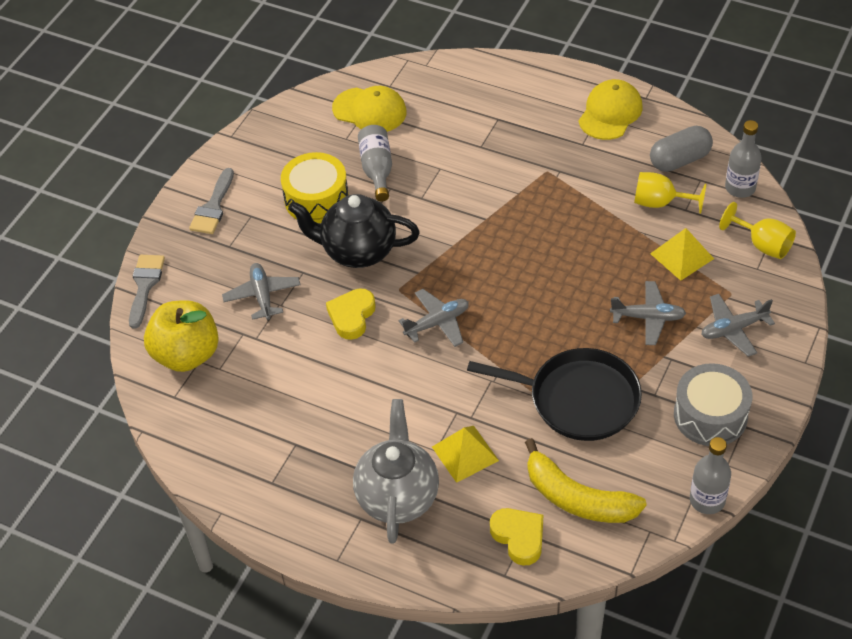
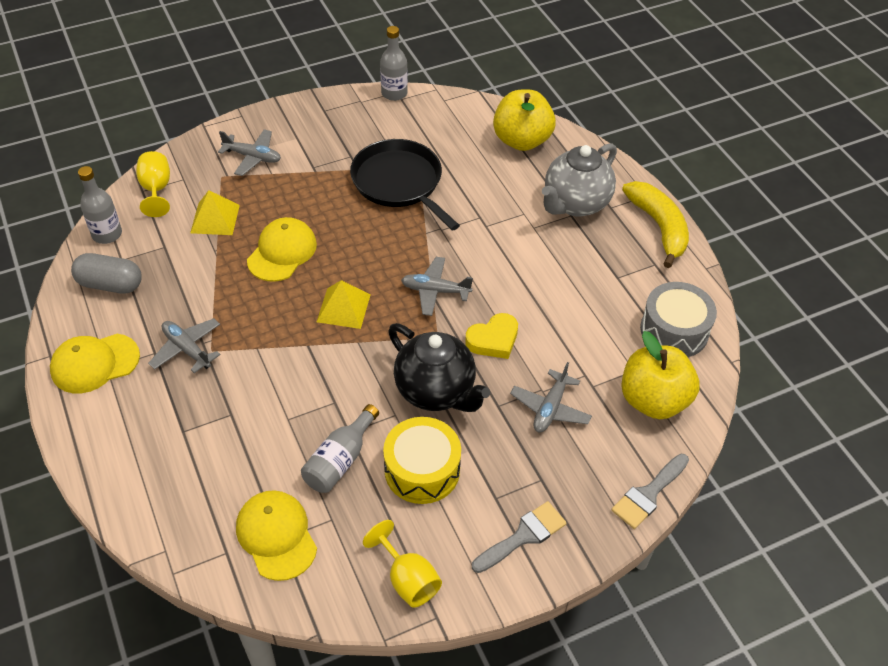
camera: 145 degrees left, 0 degrees up
yellow pyramid [432,426,499,483] -> yellow pyramid moved to [317,280,370,329]
yellow heart [490,508,543,566] -> yellow apple [493,89,556,151]
yellow banana [525,438,647,523] -> yellow banana moved to [622,181,689,268]
grey plane [610,281,686,345] -> grey plane moved to [148,318,221,373]
yellow goblet [634,172,706,214] -> yellow goblet moved to [363,520,442,608]
grey drum [674,363,752,446] -> grey drum moved to [640,282,717,357]
none -> yellow cap [247,217,317,282]

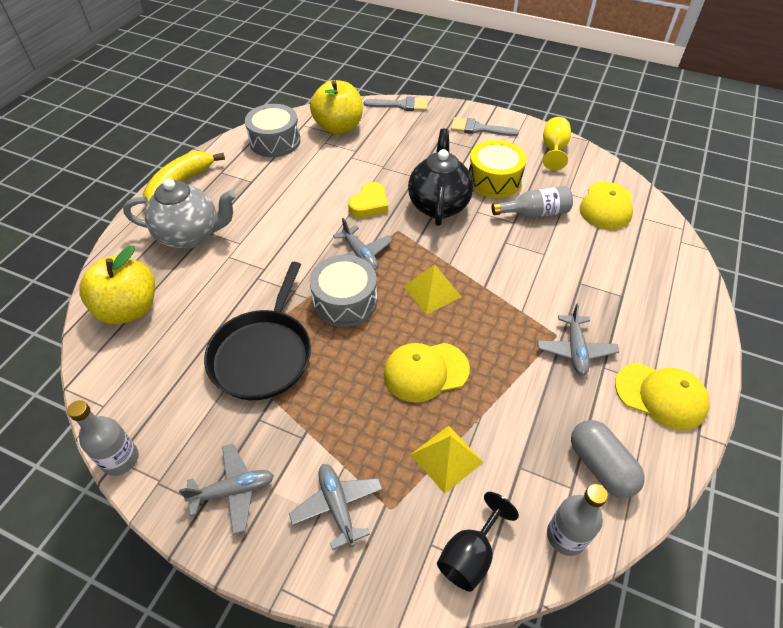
camera: 130 degrees left, 0 degrees up
yellow goblet [136,151,170,217] -> black goblet [437,492,519,592]
yellow heart [465,313,518,359] -> yellow heart turned 105 degrees clockwise [348,182,388,218]
grey plane [510,362,592,432] -> grey plane moved to [179,444,274,535]
none -> grey drum [310,255,377,327]

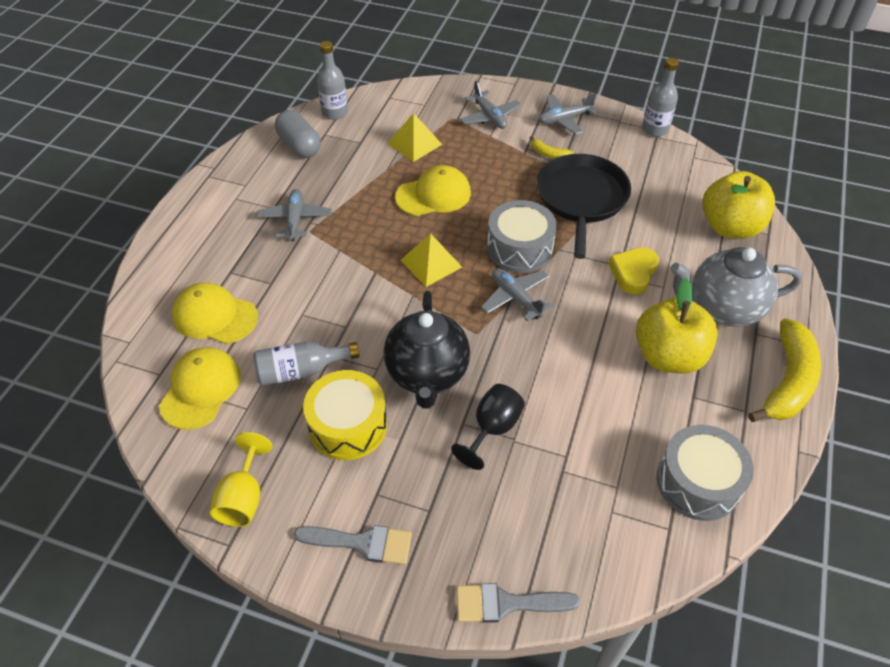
camera: 175 degrees right, 0 degrees up
yellow apple [310,80,363,134] -> yellow apple moved to [636,278,718,374]
yellow heart [348,182,388,218] -> yellow heart moved to [609,247,659,295]
black goblet [437,492,519,592] -> black goblet moved to [451,384,525,470]
yellow cap [615,363,709,430] -> yellow cap moved to [172,282,258,344]
none -> yellow banana [530,136,573,159]

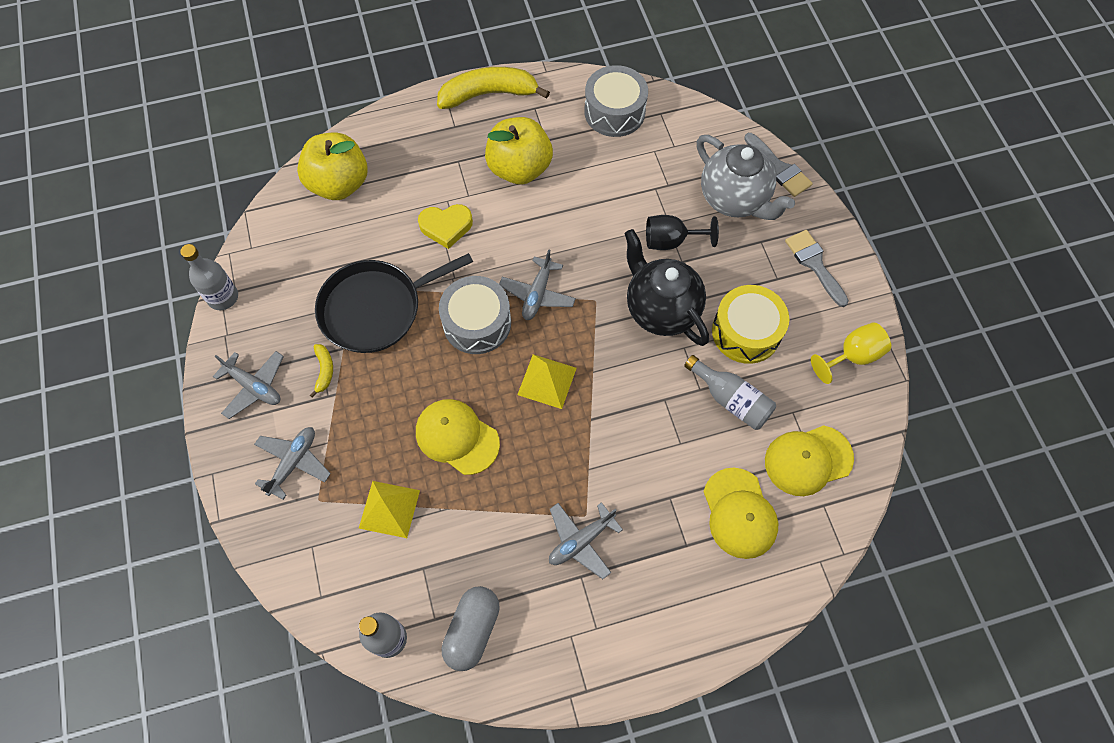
camera: 125 degrees left, 15 degrees up
black teapot [384,291,470,408] -> black teapot turned 90 degrees counterclockwise [624,229,709,346]
grey teapot [670,247,803,327] -> grey teapot moved to [697,135,795,220]

